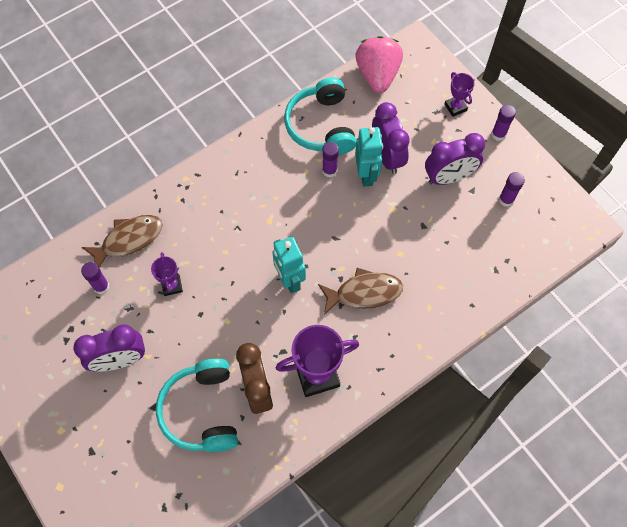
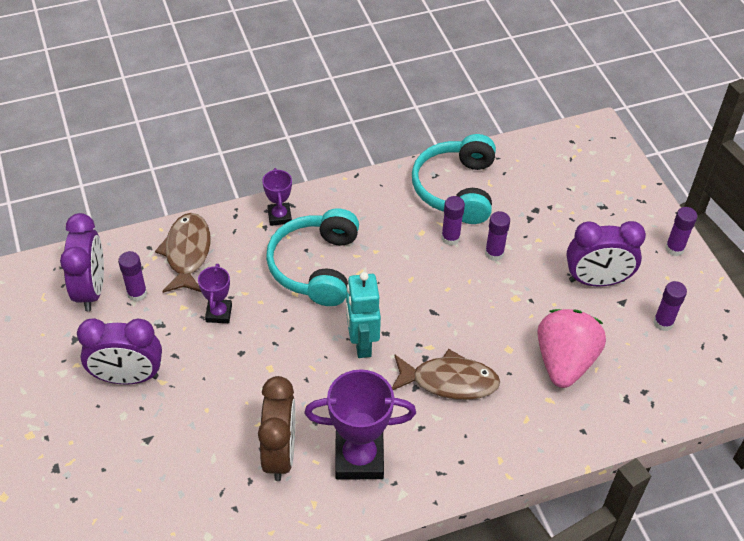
camera: 15 degrees right, 15 degrees down
brown fish [82,215,163,268] -> brown fish turned 75 degrees counterclockwise [155,213,210,293]
turquoise headphones [156,358,238,452] -> turquoise headphones moved to [266,208,359,306]
pink strawberry [355,36,403,93] -> pink strawberry moved to [537,309,606,388]
turquoise robot [355,127,383,187] -> purple glue stick [485,211,510,261]
purple clock [372,102,410,174] -> purple clock moved to [60,213,104,311]
purple trophy [444,72,475,117] -> purple trophy moved to [262,168,292,226]

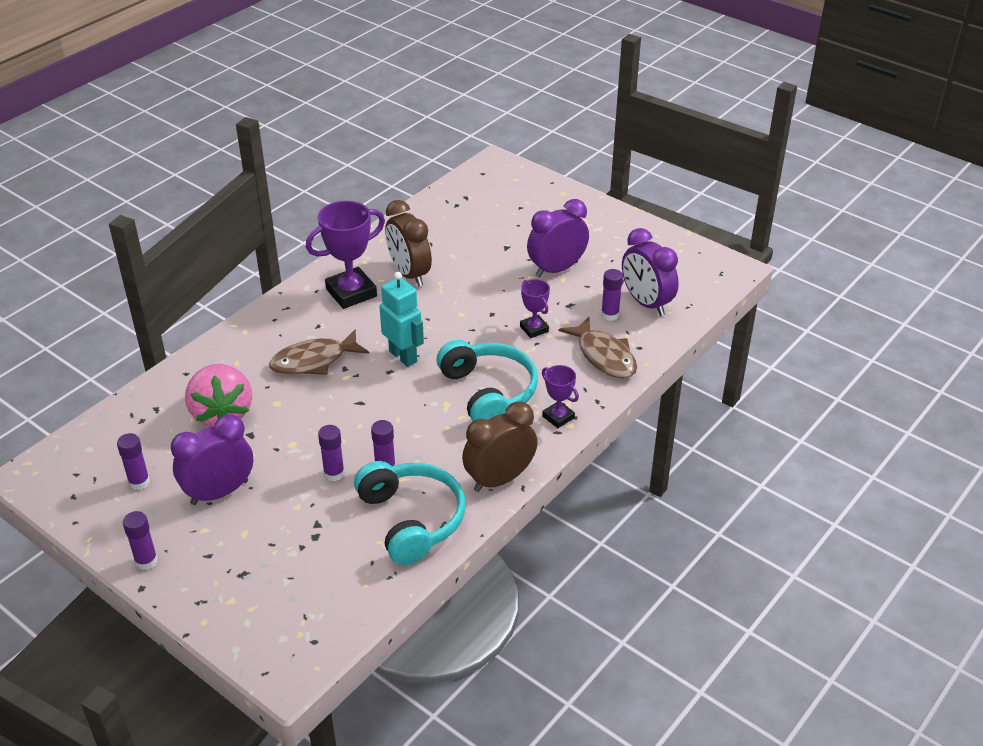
camera: 150 degrees right, 10 degrees down
none -> brown clock [462,402,538,492]

